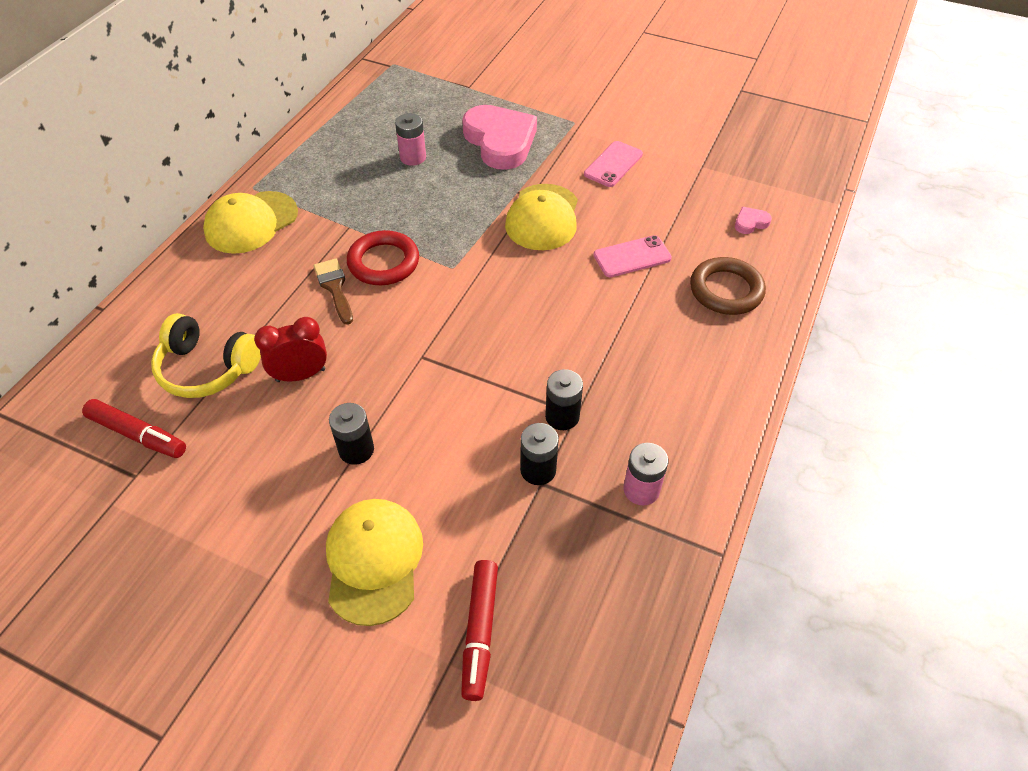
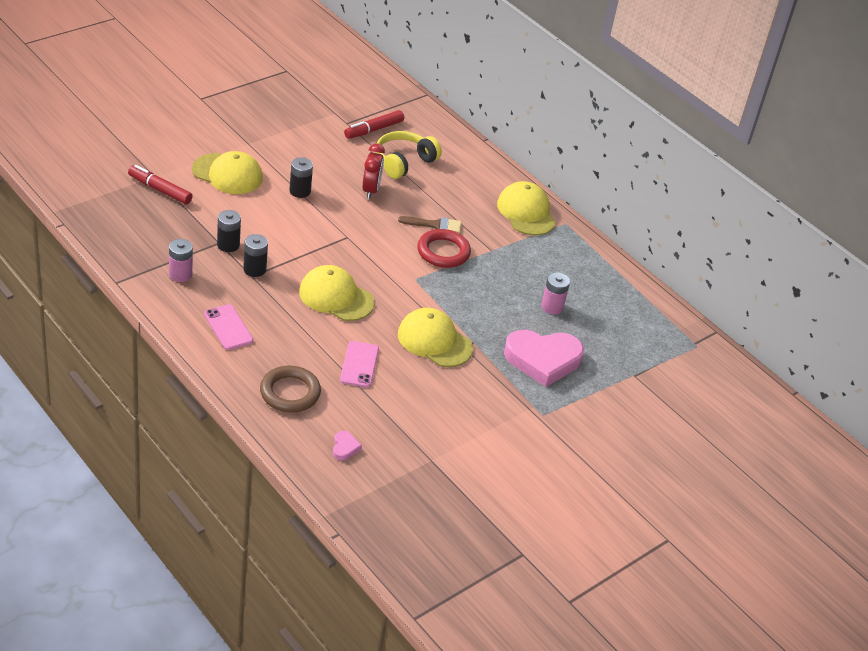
camera: 110 degrees right, 10 degrees down
pink phone [584,141,643,187] -> pink phone moved to [204,304,253,350]
none -> yellow cap [299,265,375,321]

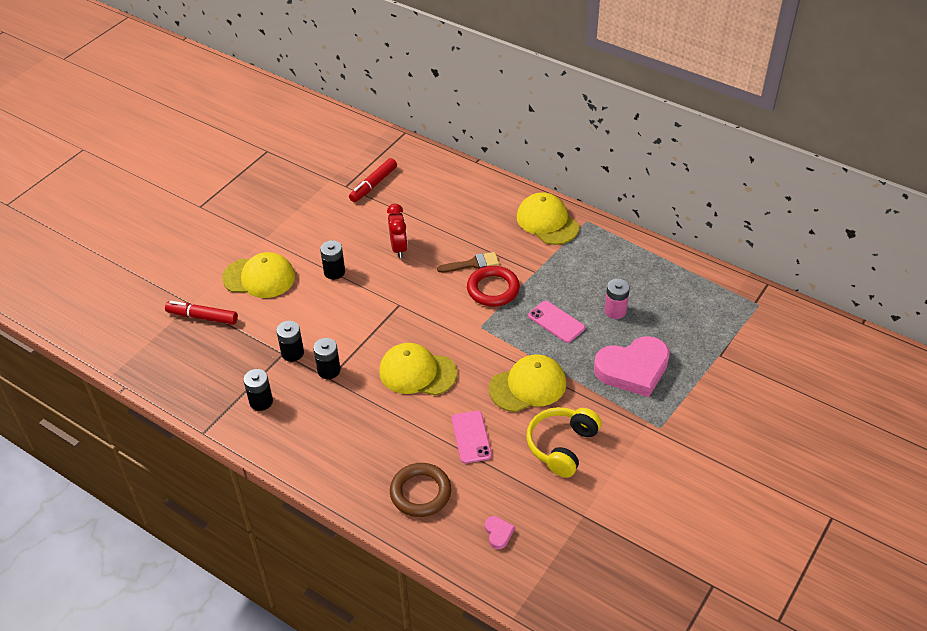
camera: 10 degrees left, 5 degrees up
pink battery [169,239,193,282] -> black battery [243,369,273,411]
pink phone [204,304,253,350] -> pink phone moved to [528,301,585,343]
yellow headphones [376,131,442,179] -> yellow headphones moved to [526,407,601,478]
yellow cap [398,308,473,367] -> yellow cap turned 135 degrees clockwise [489,354,566,412]

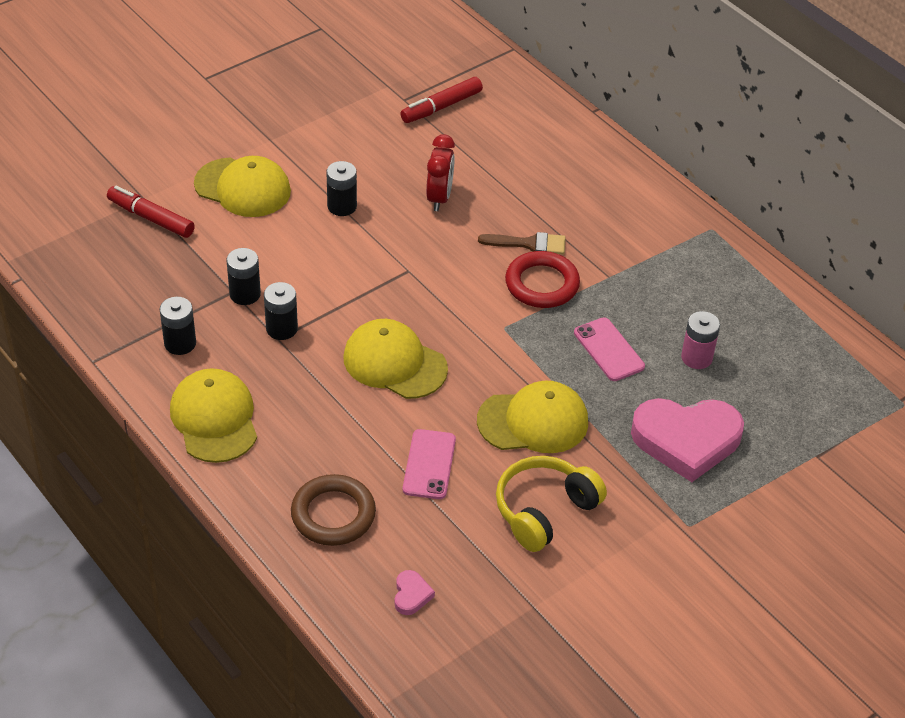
camera: 15 degrees right, 0 degrees up
yellow cap [517,192,579,245] -> yellow cap moved to [170,368,257,463]

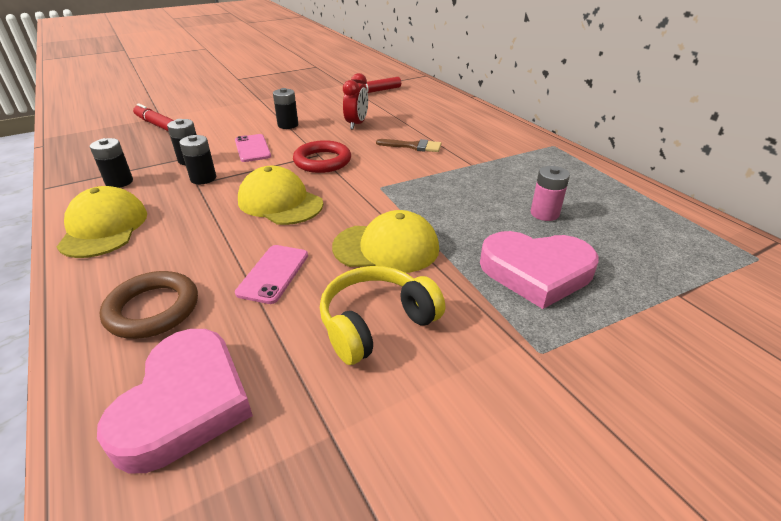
camera: 10 degrees right, 10 degrees down
yellow cap [194,156,291,217] -> none
pink heart [395,570,435,615] -> pink heart [97,329,253,473], size x2.50
red ring [505,251,580,308] -> red ring moved to [293,140,351,173]
pink phone [574,317,645,381] -> pink phone moved to [235,134,271,162]

